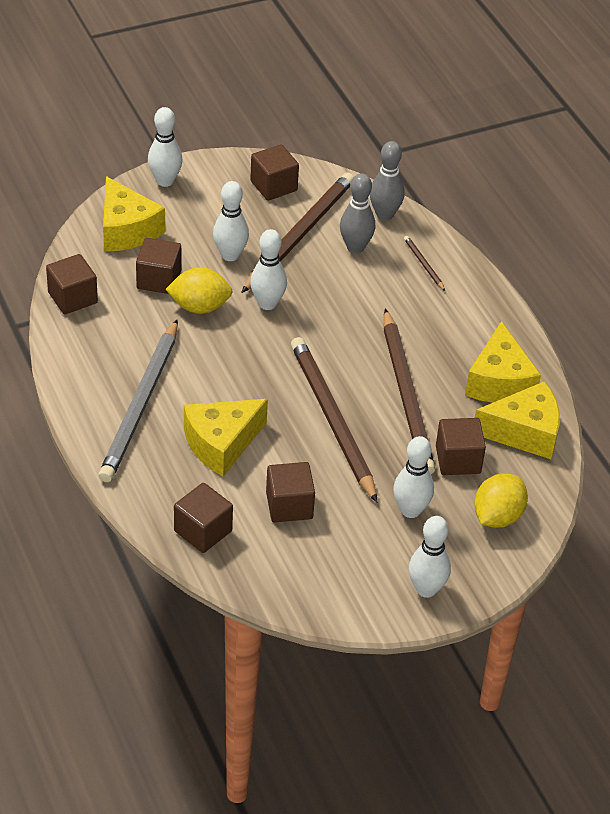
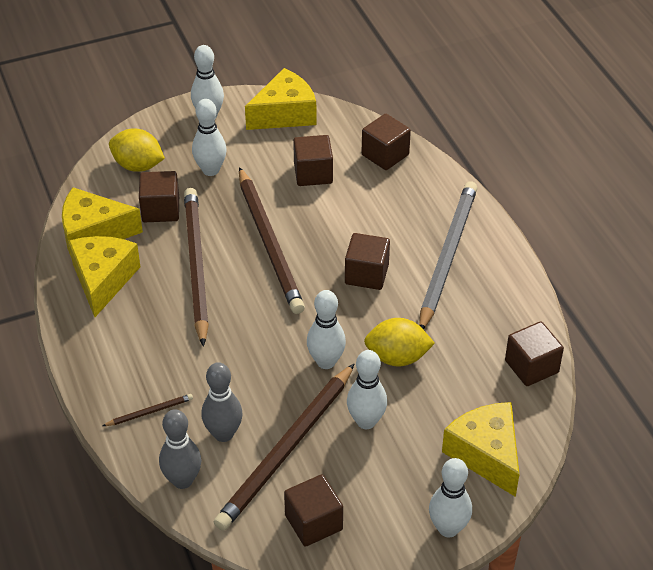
camera: 175 degrees left, 0 degrees up
brown cube [136,238,181,294] -> brown cube moved to [345,233,390,290]
yellow cheese [184,399,268,477] -> yellow cheese moved to [245,68,317,130]
brown pencil [404,236,445,291] -> brown pencil turned 90 degrees counterclockwise [103,394,193,426]
yellow lemon [474,473,528,528] -> yellow lemon turned 75 degrees clockwise [109,128,165,172]

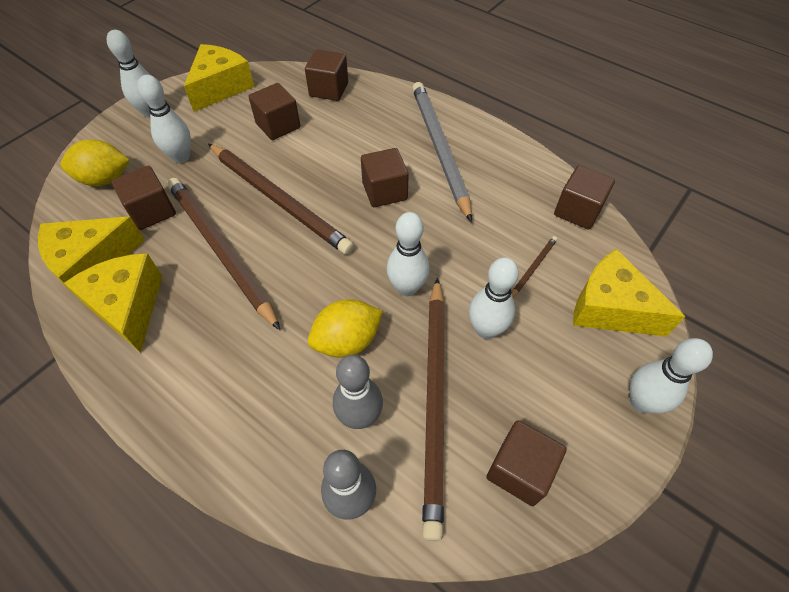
camera: 30 degrees left, 10 degrees up
brown pencil [103,394,193,426] -> brown pencil moved to [511,236,557,297]
yellow lemon [364,318,435,367] -> yellow lemon moved to [308,299,383,358]

